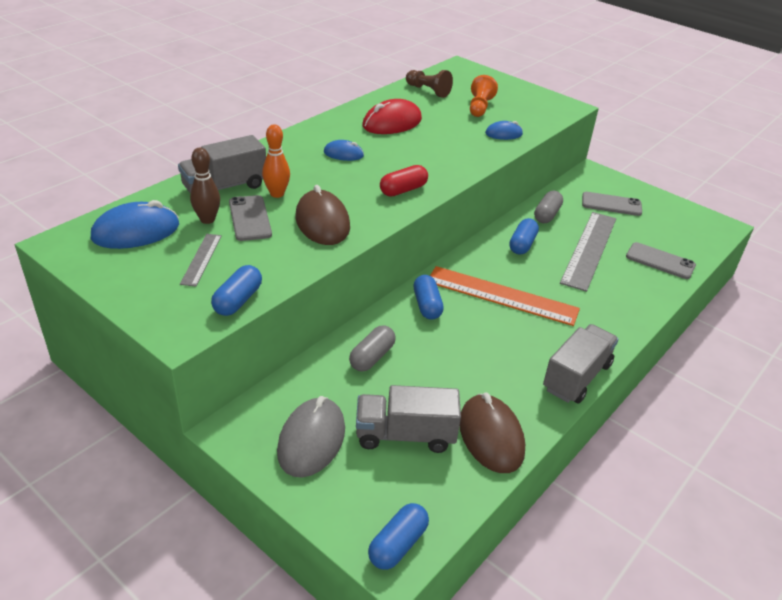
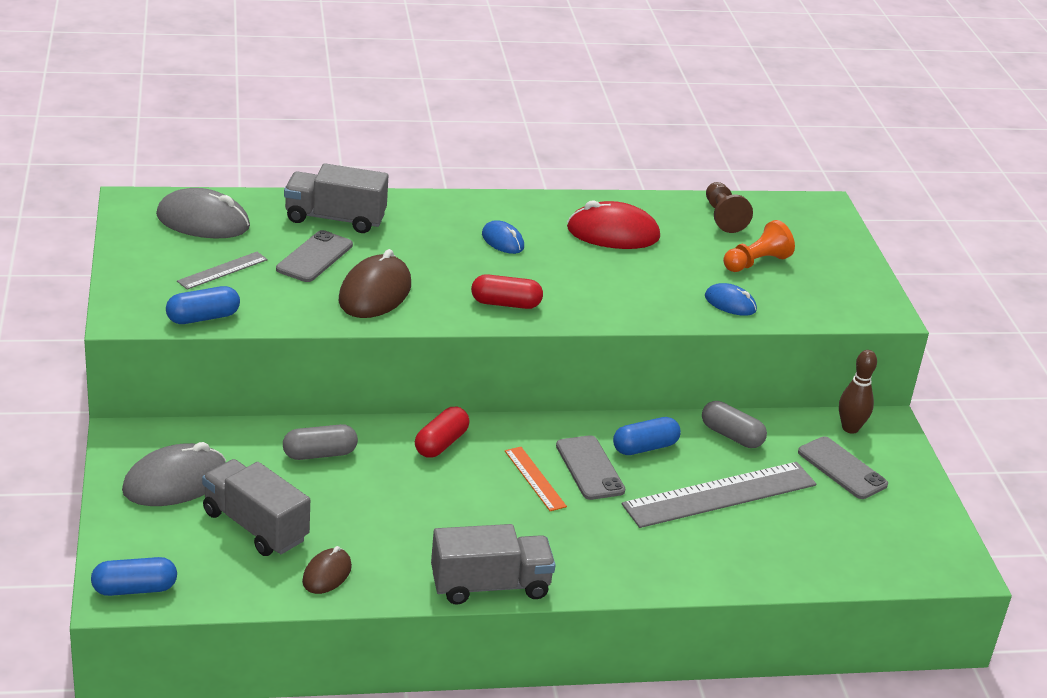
camera: 40 degrees right, 5 degrees down
blue mouse [91,200,179,249] -> grey mouse [156,188,250,238]
brown bowling pin [190,147,220,224] -> brown bowling pin moved to [839,350,877,434]
orange bowling pin [262,124,290,198] -> none
blue capsule [414,275,444,320] -> red capsule [415,407,470,458]
orange ruler [430,266,580,326] -> orange ruler [505,447,567,511], size x0.49
brown mouse [460,393,525,473] -> brown mouse [302,546,352,594], size x0.57
grey capsule [534,191,563,223] -> grey capsule turned 60 degrees clockwise [702,401,767,448]
grey phone [626,242,696,279] -> grey phone moved to [556,435,625,500]

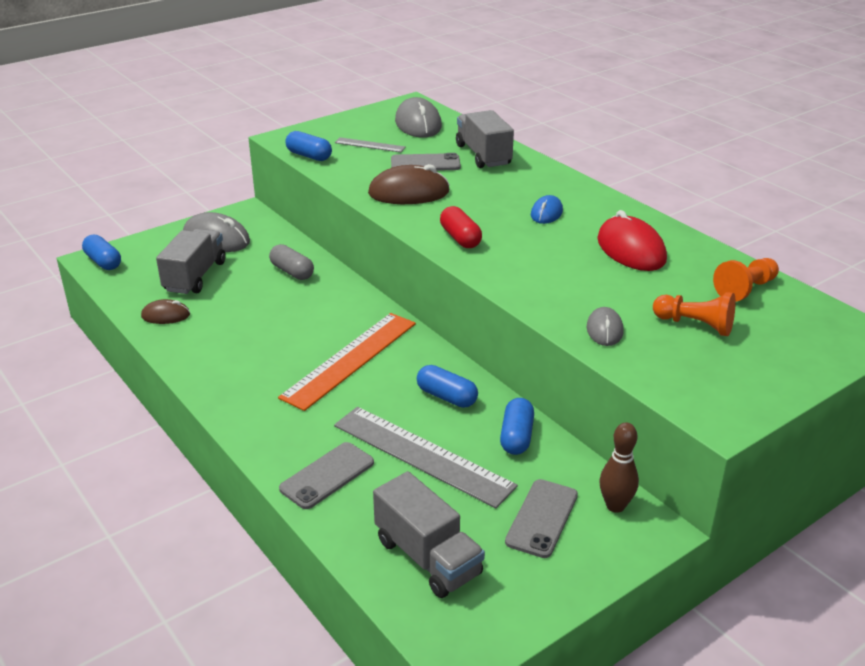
camera: 65 degrees right, 0 degrees up
red capsule [415,407,470,458] -> none
grey truck [431,524,556,605] -> grey truck moved to [373,471,485,598]
orange ruler [505,447,567,511] -> orange ruler [278,313,416,411], size x2.03
grey phone [556,435,625,500] -> grey phone moved to [279,442,374,509]
grey capsule [702,401,767,448] -> blue capsule [500,398,534,455]
blue mouse [705,283,757,316] -> grey mouse [587,307,623,346]
brown pawn [706,182,753,233] -> orange pawn [713,258,779,302]

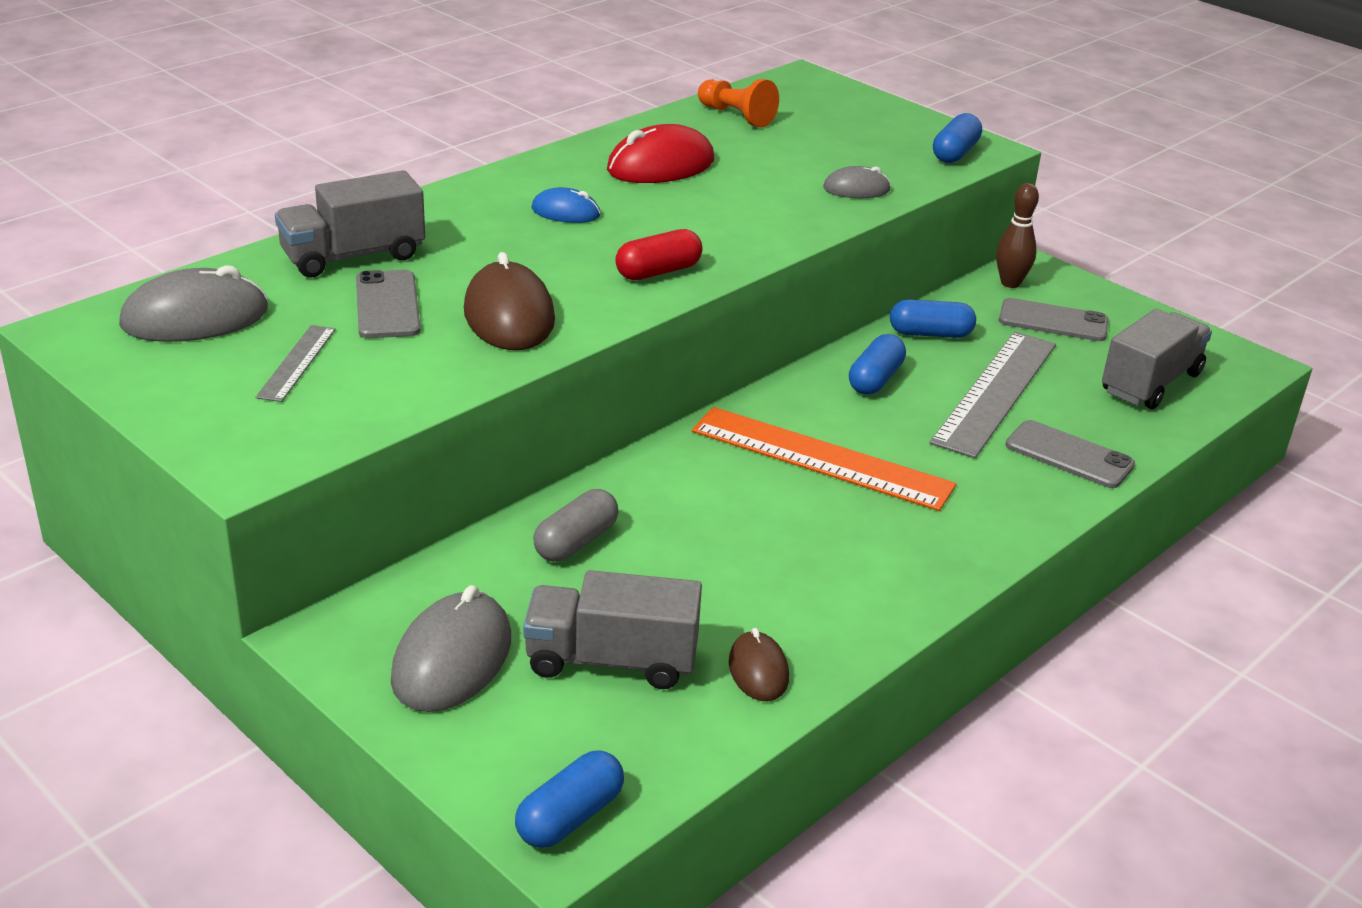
camera: 100 degrees left, 0 degrees up
blue capsule [285,131,332,161] -> blue capsule moved to [933,113,982,163]
orange pawn [653,292,736,336] -> none

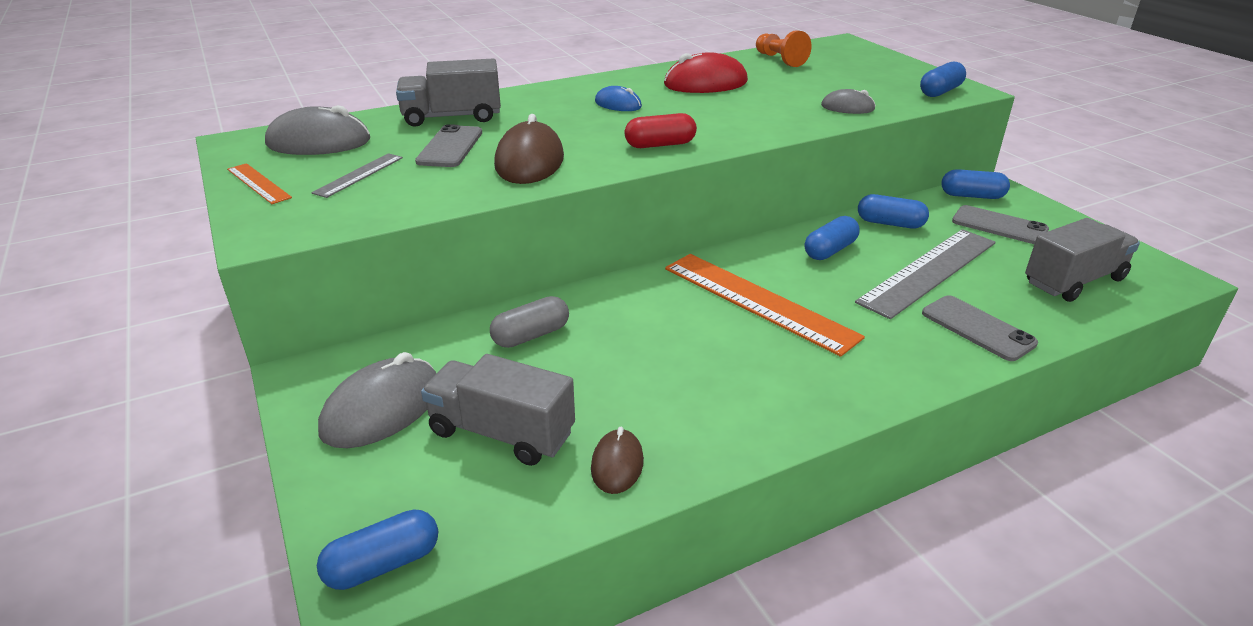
camera: 20 degrees right, 0 degrees up
brown bowling pin [996,183,1039,288] -> blue capsule [941,169,1010,199]
none -> orange ruler [227,163,292,204]

